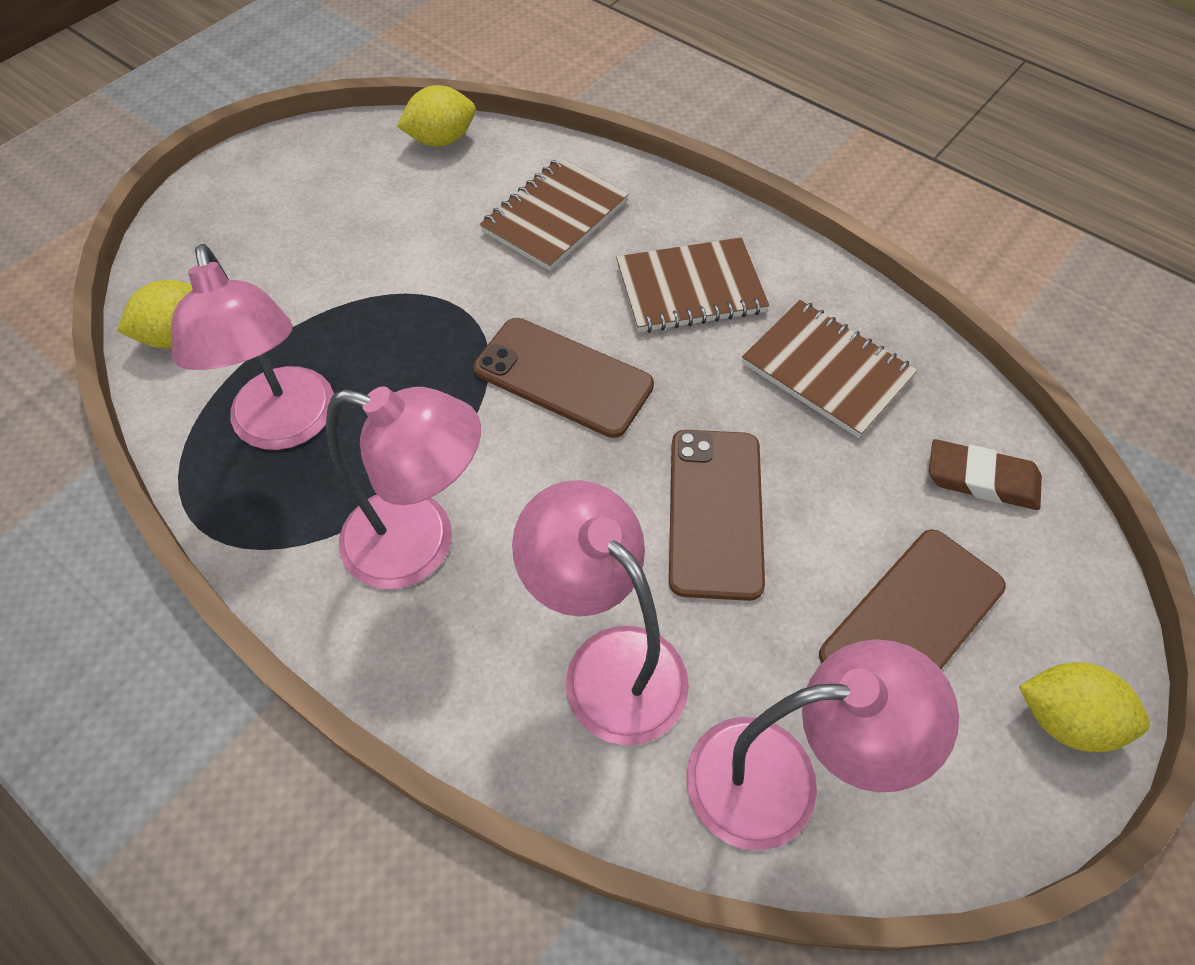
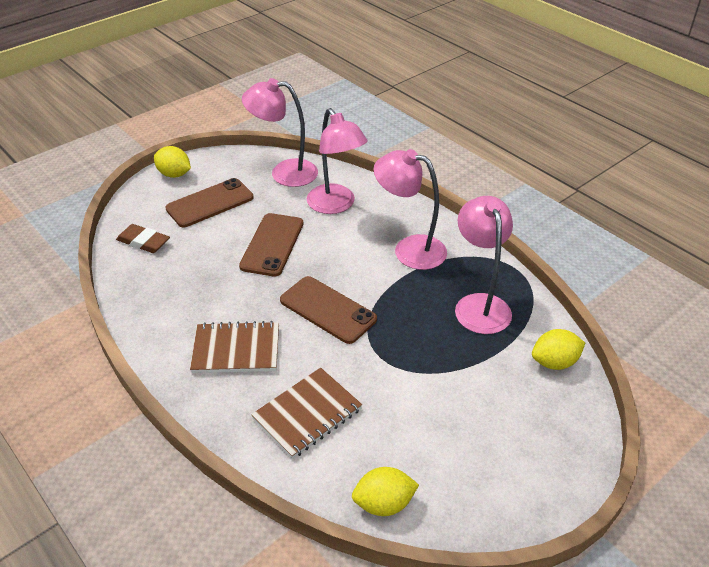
camera: 170 degrees left, 15 degrees down
brown notebook [742,300,917,438] -> none

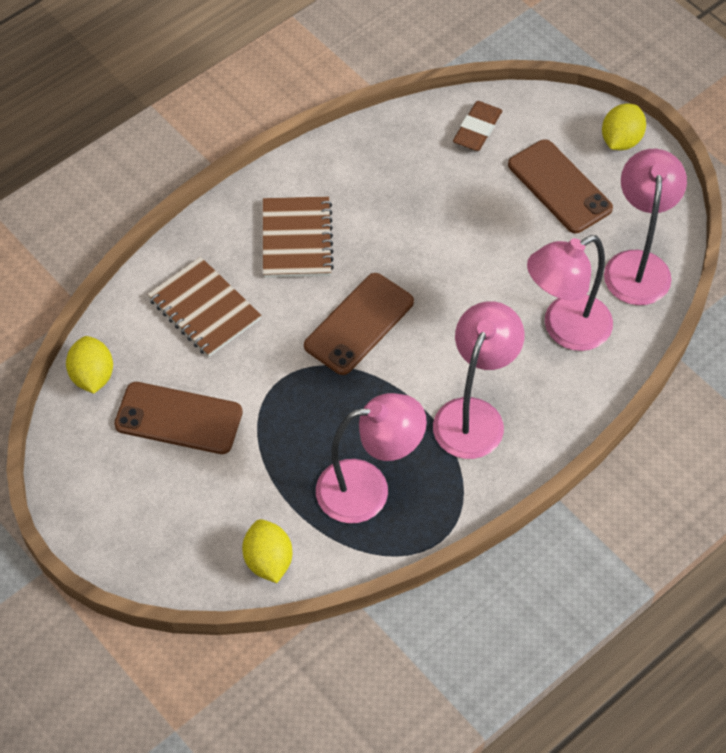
camera: 90 degrees right, 15 degrees up
brown phone [239,213,303,277] -> brown phone moved to [114,382,243,454]

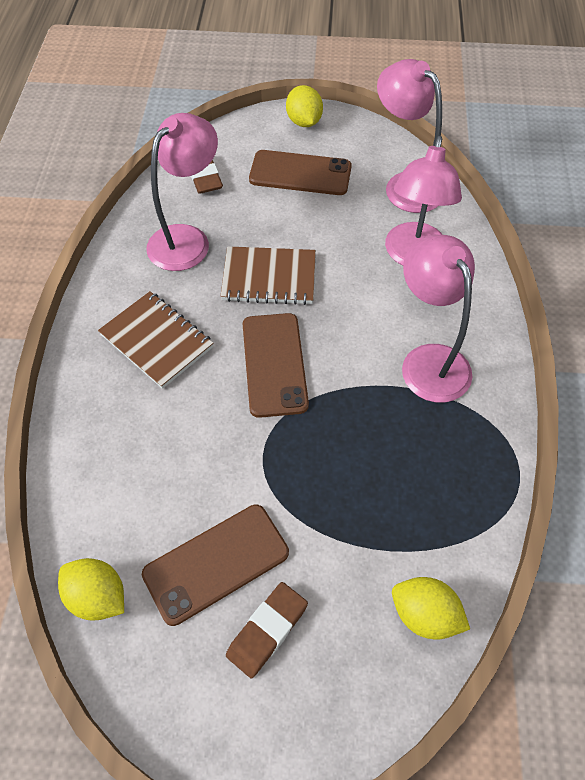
camera: 45 degrees left, 0 degrees up
brown notebook [147,257,261,357] -> brown notebook moved to [221,246,316,305]
pink lamp [316,393,427,523] -> pink lamp moved to [146,113,218,271]
none -> brown eraser [226,582,308,678]

